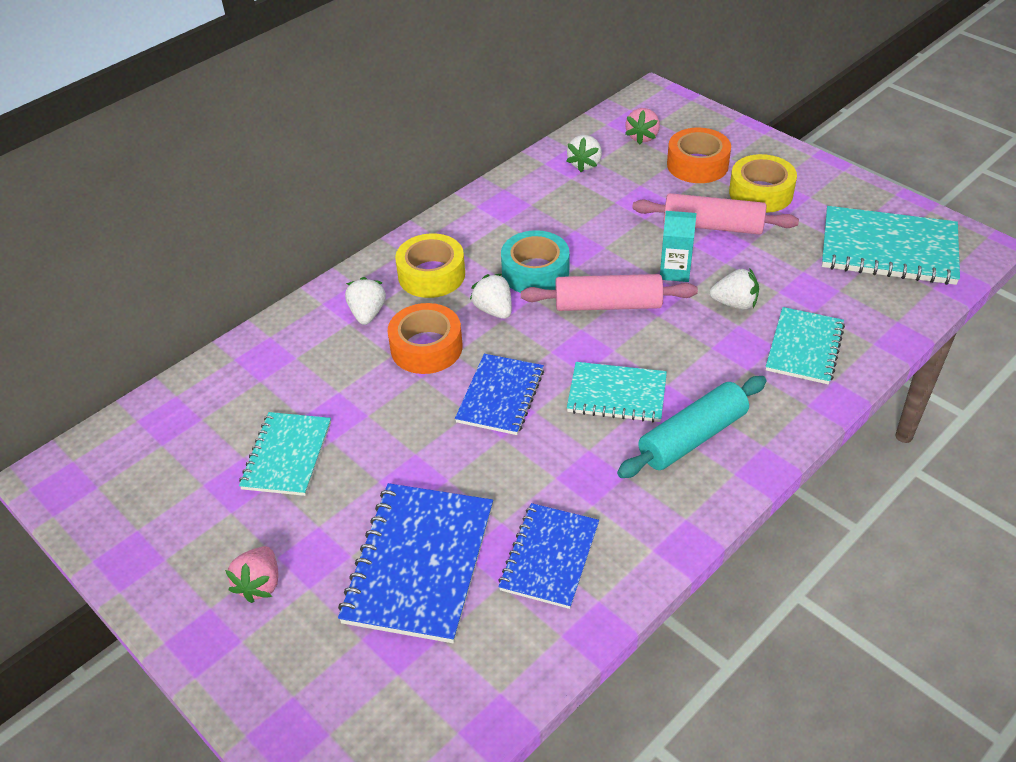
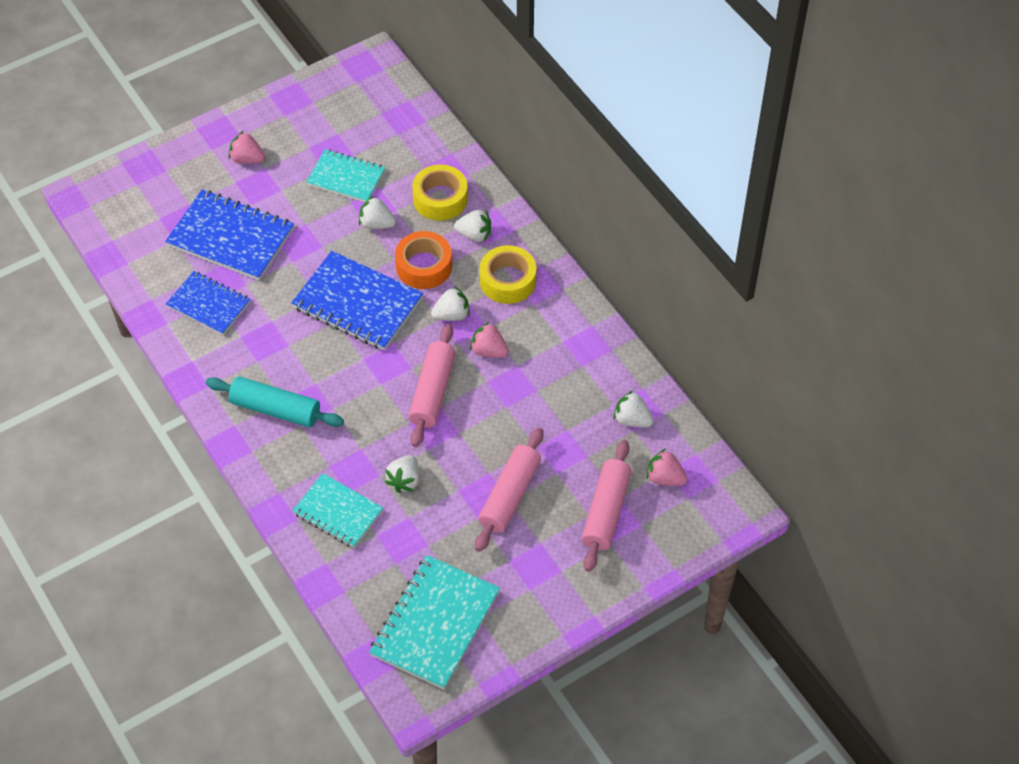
camera: 100 degrees right, 10 degrees up
blue notebook [455,354,544,435] -> blue notebook [291,251,423,350], size x1.56
turquoise tape [501,230,569,293] -> pink strawberry [470,322,509,358]
turquoise notebook [567,362,667,423] -> none
turquoise rolling pin [617,376,767,478] -> turquoise rolling pin turned 45 degrees counterclockwise [206,377,344,427]
turquoise carton [660,211,697,282] -> none
orange tape [667,128,731,183] -> pink rolling pin [582,440,632,572]
yellow tape [729,154,797,213] -> yellow tape moved to [412,164,468,221]
none -> white strawberry [359,196,396,229]

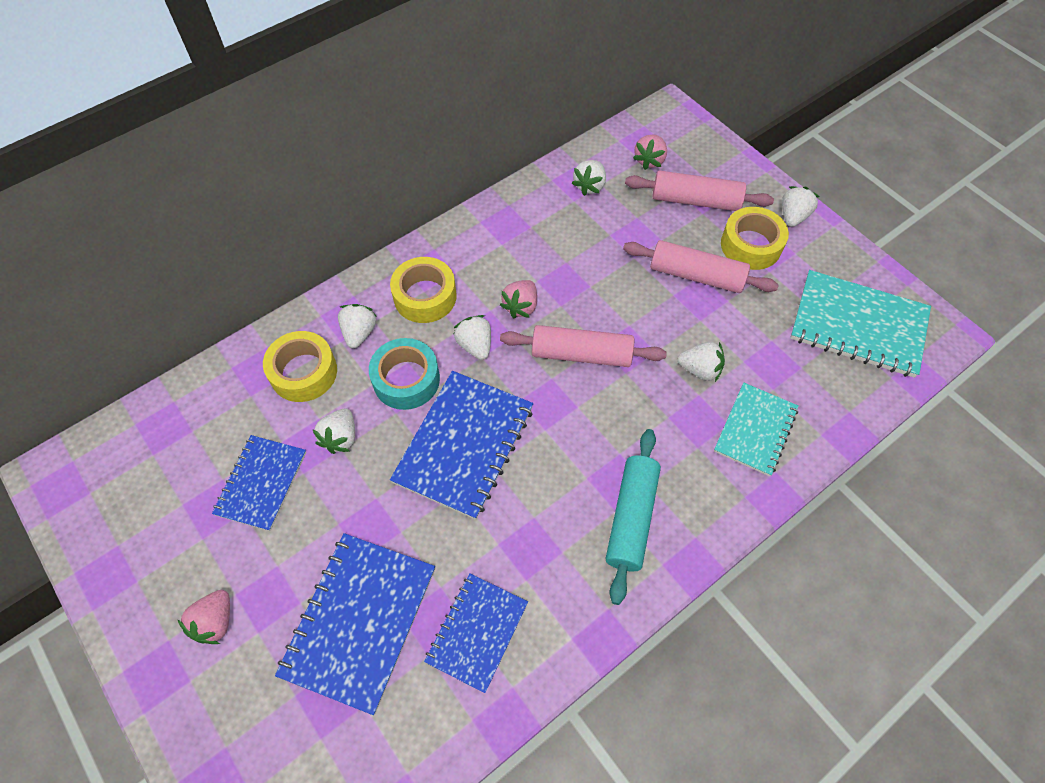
camera: 95 degrees left, 5 degrees up
turquoise notebook [306,149,385,202] -> blue notebook [212,435,306,531]
orange tape [395,231,452,289] -> turquoise tape [369,338,440,410]
none -> yellow tape [721,207,789,270]
none -> white strawberry [782,186,820,227]

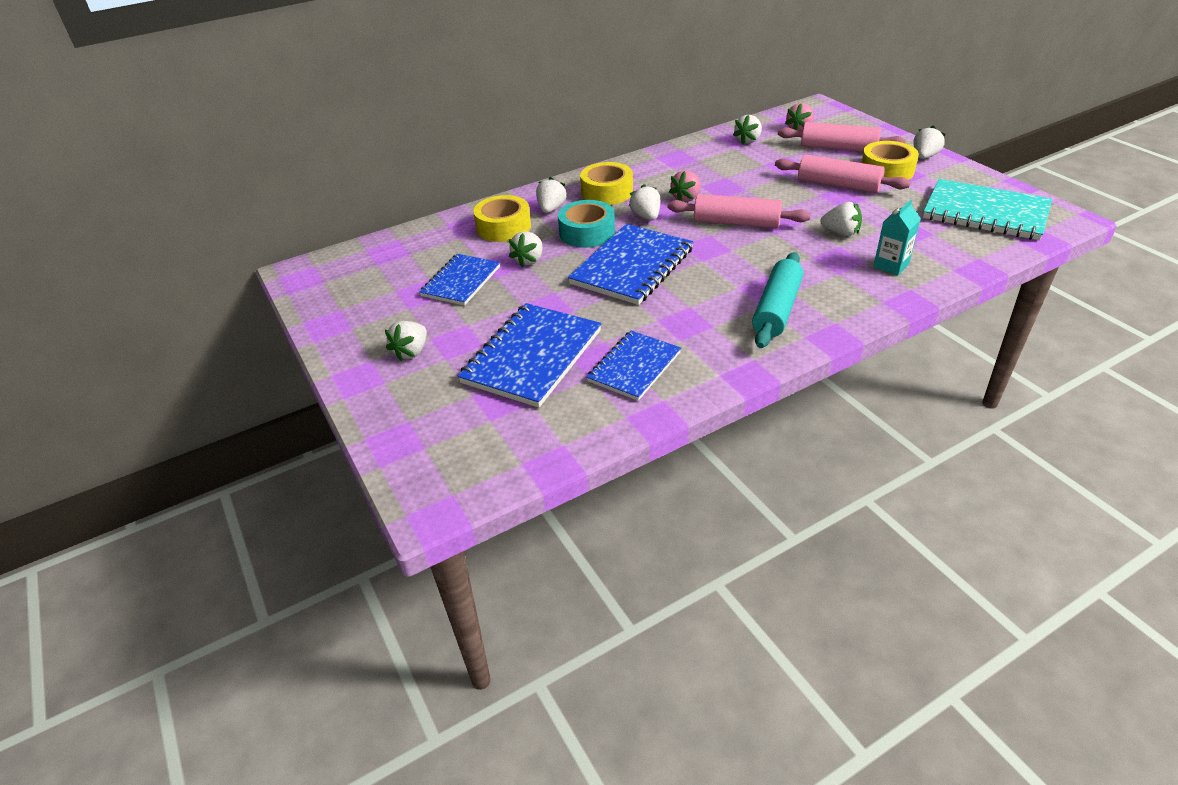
camera: 10 degrees right, 20 degrees down
pink strawberry [178,590,230,644] -> white strawberry [385,321,427,361]
turquoise notebook [714,383,799,476] -> turquoise carton [873,200,921,276]

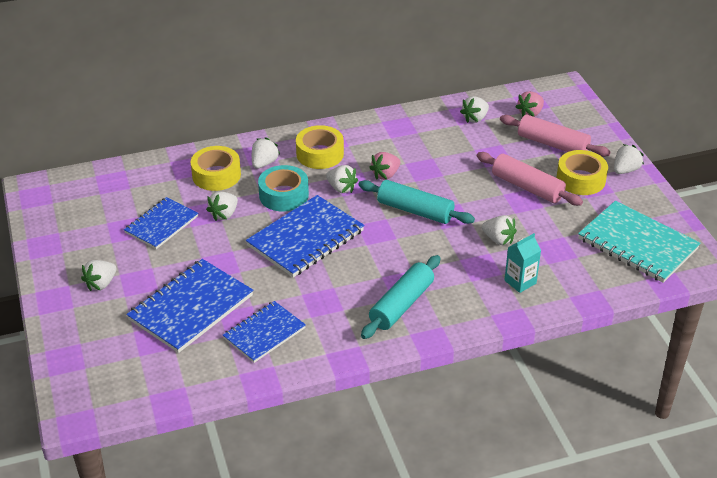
camera: 10 degrees right, 0 degrees up
white strawberry [629,184,660,221] -> white strawberry turned 135 degrees clockwise [326,165,358,193]
pink rolling pin [668,194,811,228] -> turquoise rolling pin [358,180,475,224]

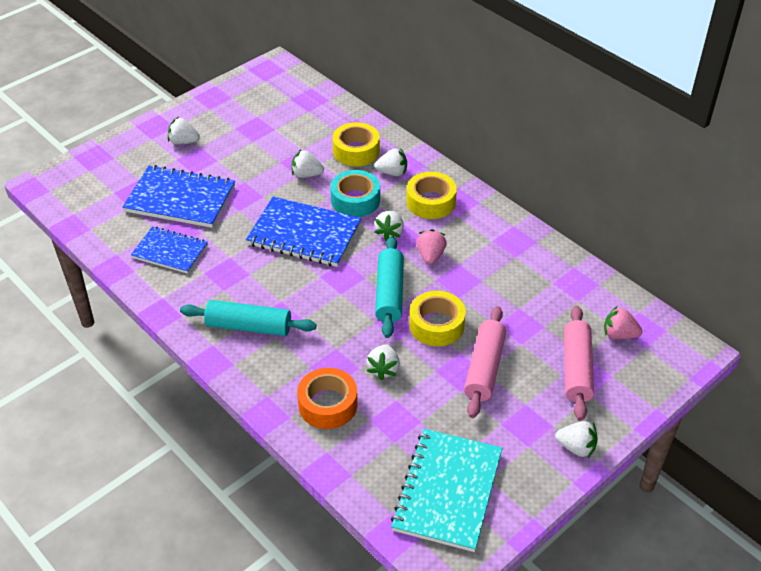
camera: 65 degrees right, 5 degrees up
blue notebook [124,197,198,249] -> none
pink strawberry [369,152,400,180] -> pink strawberry turned 75 degrees clockwise [416,229,447,265]
white strawberry [460,96,489,123] -> none
turquoise carton [504,233,541,293] -> orange tape [297,368,357,429]
yellow tape [557,150,608,195] -> yellow tape moved to [409,291,466,347]

